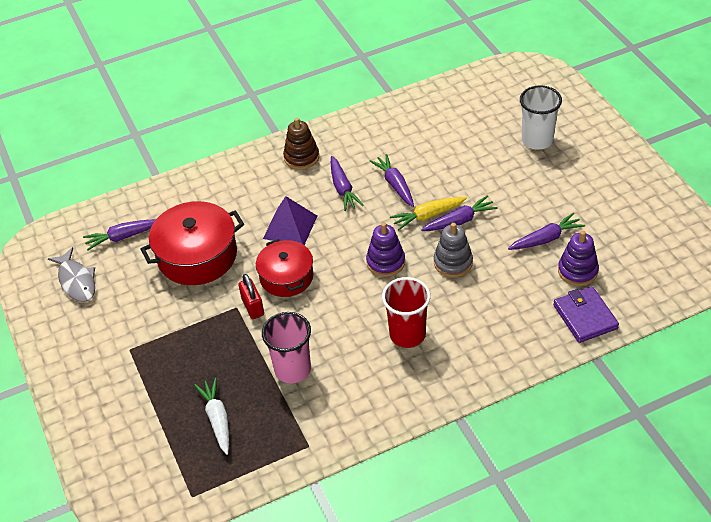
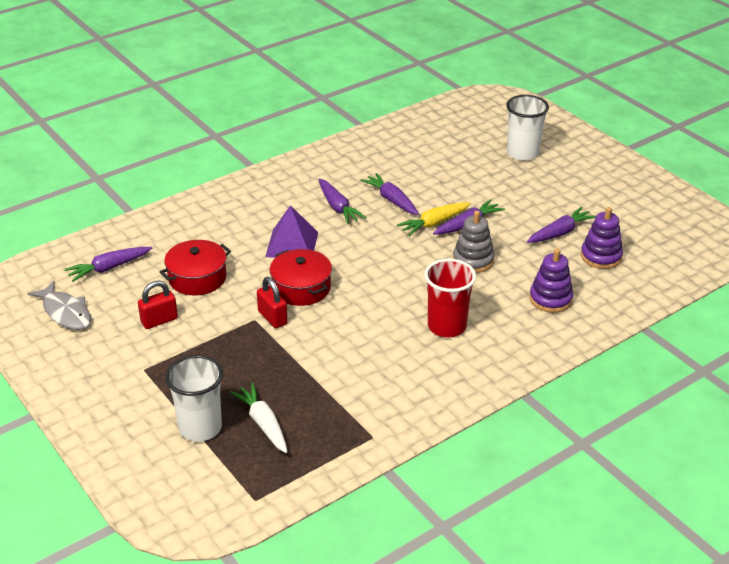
camera: 15 degrees left, 10 degrees down
red pot [140,201,244,285] -> red pot [160,240,231,295], size x0.66
pink cup [262,312,311,383] -> none
brown stacking toy [283,118,319,170] -> none
purple stacking toy [366,222,405,277] -> purple stacking toy moved to [529,248,573,313]
purple wallet [553,286,619,343] -> none
none -> red padlock [138,280,178,329]
none -> white cup [165,355,223,442]

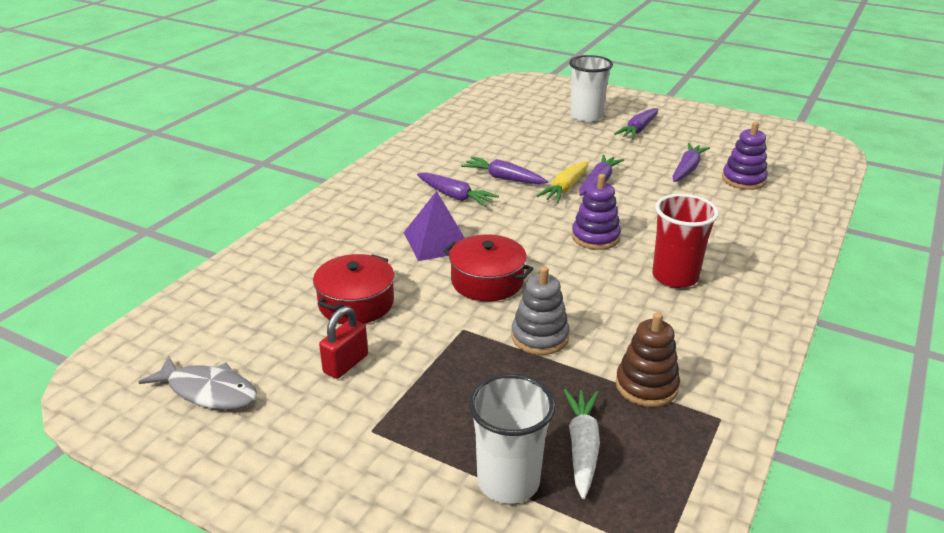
camera: 25 degrees left, 5 degrees down
purple carrot [64,247,152,282] -> purple carrot moved to [614,108,658,140]
white carrot [230,383,288,453] -> white carrot turned 60 degrees clockwise [563,389,600,499]
red padlock [257,277,288,328] -> none
grey stacking toy [453,211,495,273] -> grey stacking toy moved to [511,266,570,355]
purple stacking toy [529,248,573,313] -> purple stacking toy moved to [572,174,621,250]
none -> brown stacking toy [616,312,680,407]

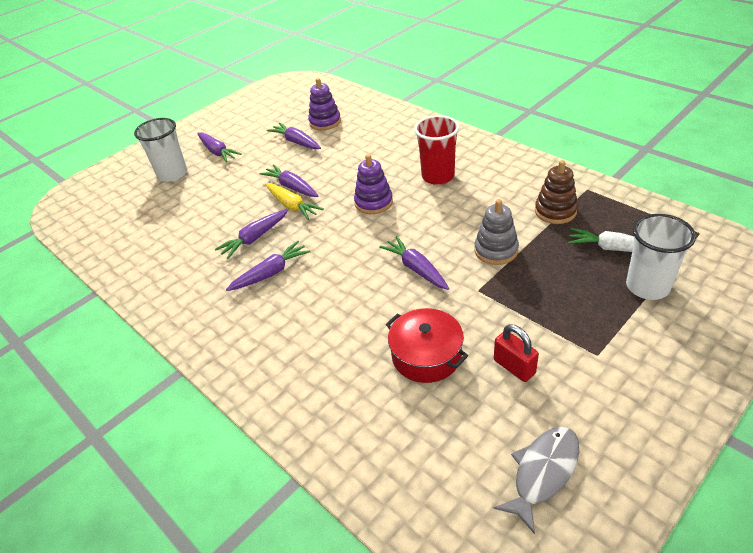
camera: 70 degrees left, 10 degrees up
purple pyramid [404,191,465,261] -> none
red pot [443,234,534,301] -> purple carrot [379,236,449,290]

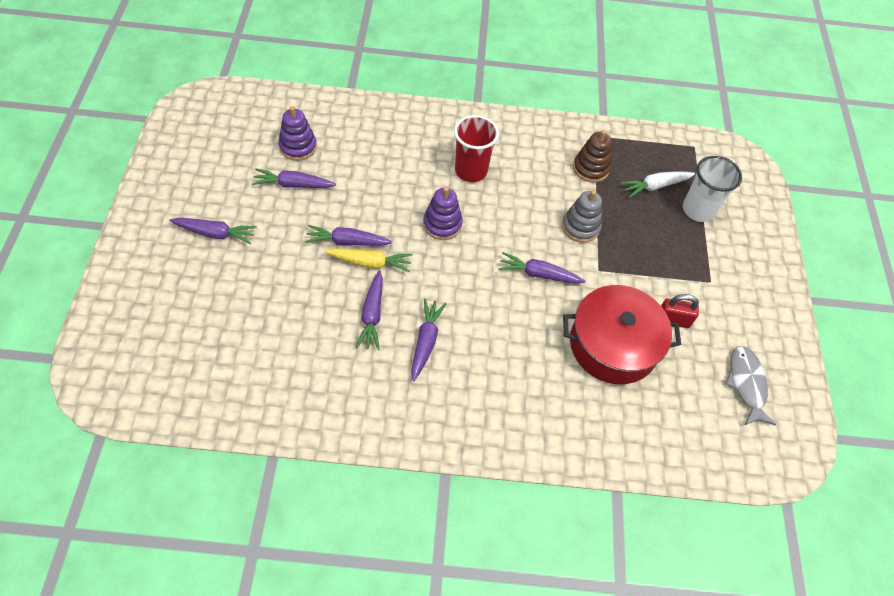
camera: 50 degrees left, 15 degrees up
white cup [134,118,187,182] -> none
red pot [386,308,468,383] -> red pot [563,285,681,384], size x1.52

